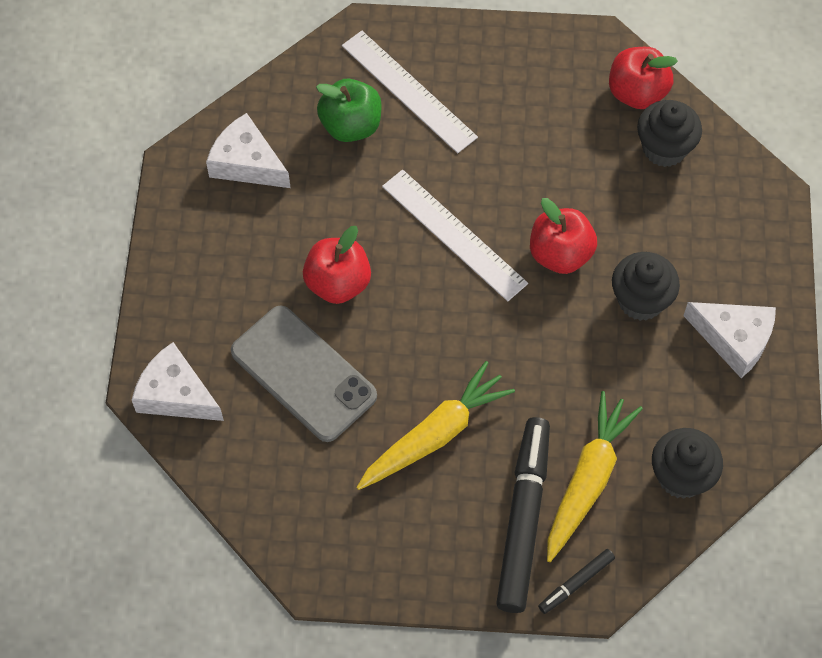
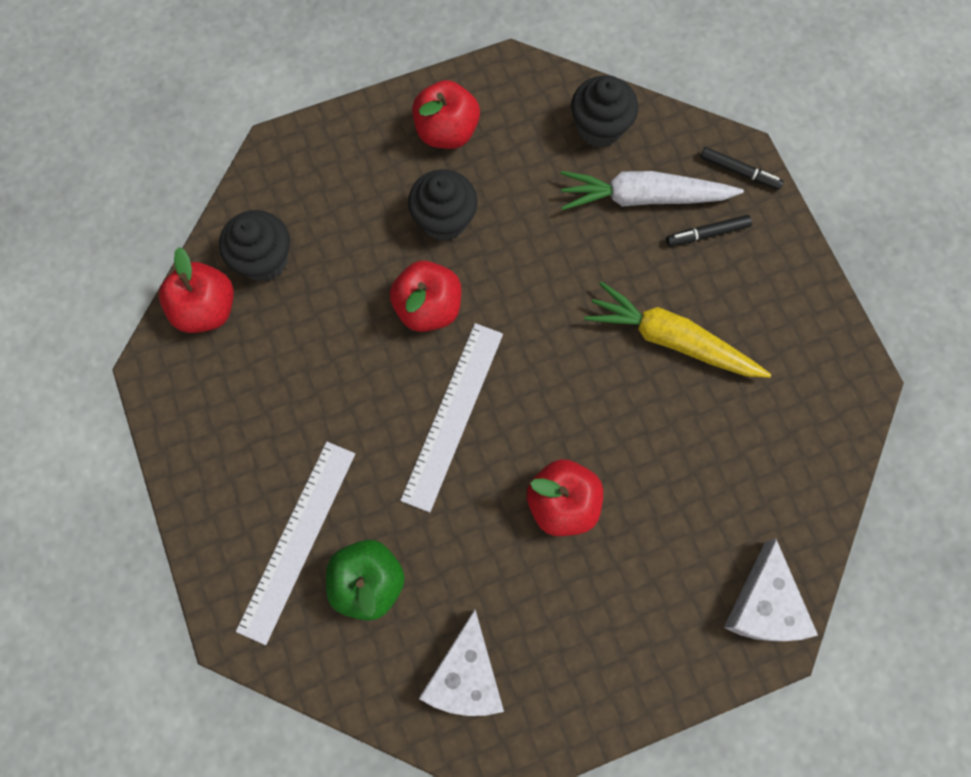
camera: 115 degrees left, 10 degrees up
grey phone [231,306,377,442] -> none
black marker [496,417,550,613] -> black marker [666,215,752,246], size x0.46
yellow carrot [547,391,643,562] -> white carrot [560,171,744,210]
white cheese [683,302,776,378] -> red apple [412,80,480,149]

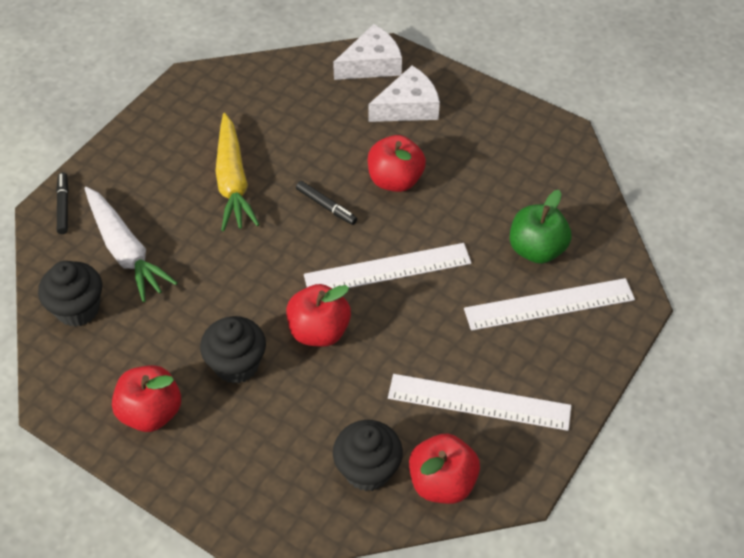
camera: 125 degrees left, 20 degrees down
white cheese [419,609,504,716] -> white cheese moved to [369,66,440,122]
black marker [666,215,752,246] -> black marker moved to [296,181,357,225]
none -> white ruler [388,374,571,431]

